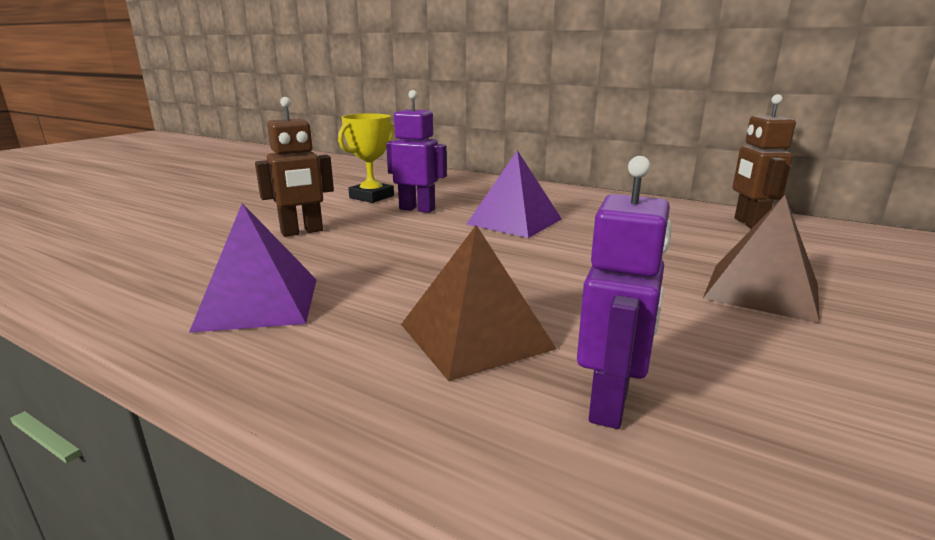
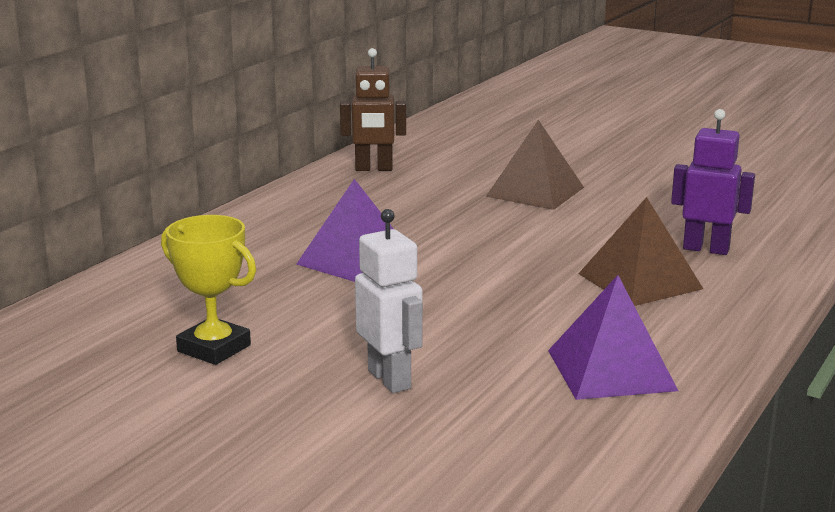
camera: 90 degrees left, 0 degrees up
brown robot [255,97,334,237] -> white robot [355,209,423,393]
purple robot [386,90,447,213] -> none

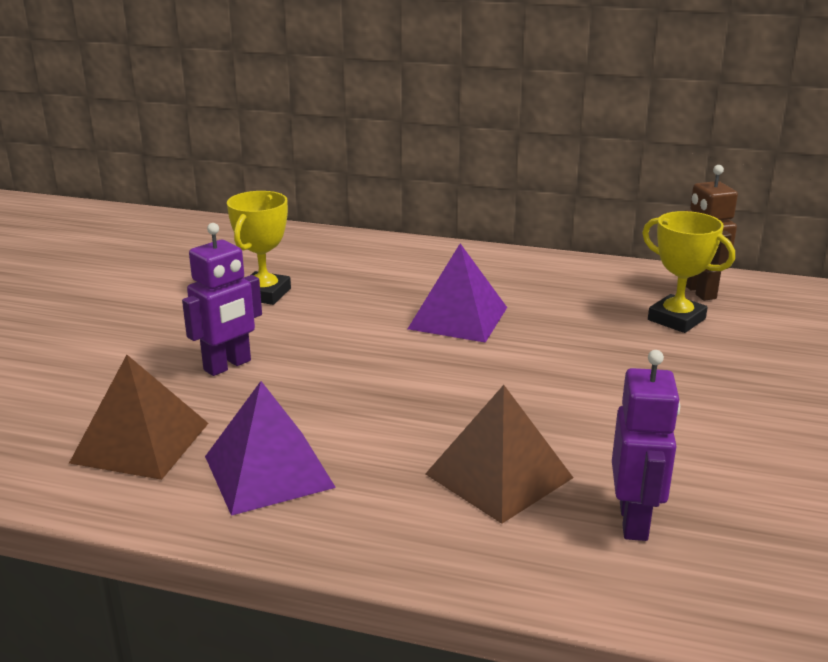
camera: 75 degrees right, 5 degrees up
white robot [355,209,423,393] -> purple robot [182,223,262,376]
brown pyramid [486,120,584,210] -> brown pyramid moved to [69,355,209,480]
none -> yellow trophy [642,211,735,333]

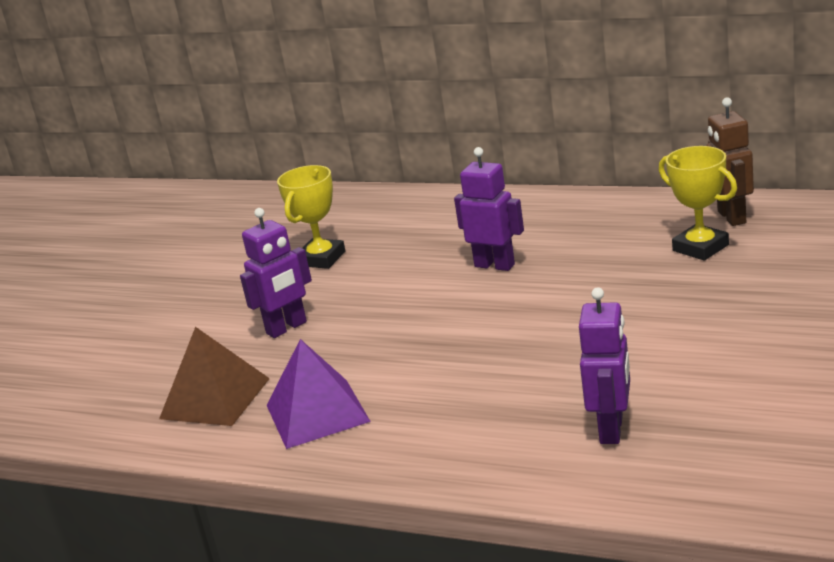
camera: 10 degrees right, 0 degrees up
purple pyramid [408,243,507,343] -> purple robot [454,147,524,271]
brown pyramid [425,385,573,524] -> none

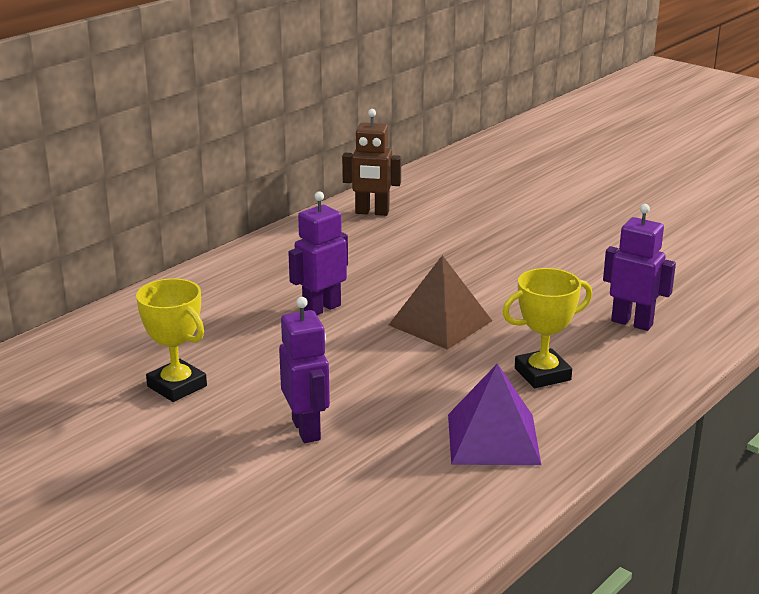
camera: 75 degrees left, 0 degrees up
brown pyramid [159,327,270,426] -> brown pyramid moved to [389,255,492,350]
yellow trophy [659,146,737,261] -> yellow trophy moved to [502,268,592,388]

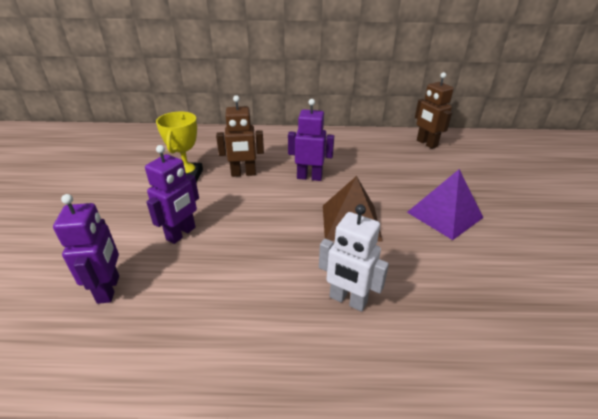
camera: 50 degrees right, 10 degrees up
purple pyramid [448,363,541,465] -> purple pyramid moved to [407,169,483,240]
yellow trophy [502,268,592,388] -> white robot [319,204,389,312]
purple robot [603,204,676,331] -> purple robot moved to [53,194,119,304]
none -> brown robot [216,95,264,177]

